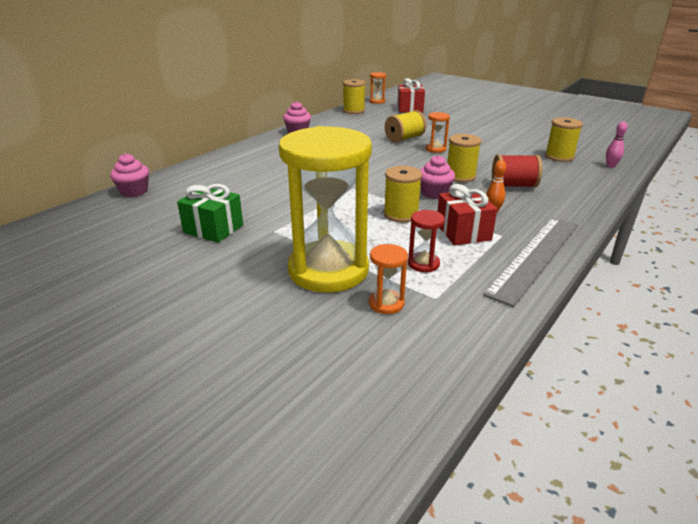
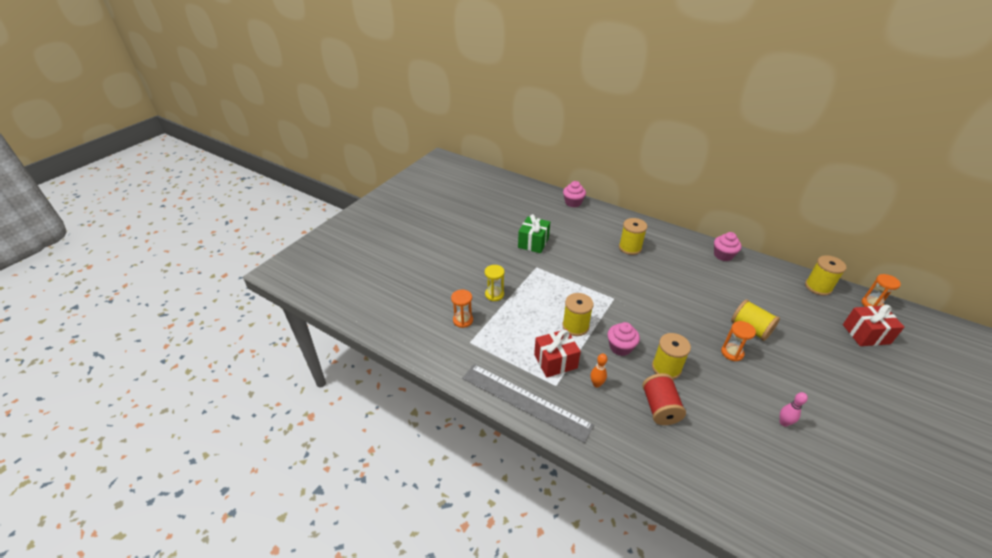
camera: 85 degrees right, 10 degrees up
yellow hourglass [279,126,372,293] -> yellow hourglass [485,265,505,301], size x0.40
red hourglass [408,210,445,272] -> none
yellow spool [545,117,583,162] -> yellow spool moved to [619,218,647,255]
pink bowling pin [606,121,627,168] -> pink bowling pin moved to [780,392,808,427]

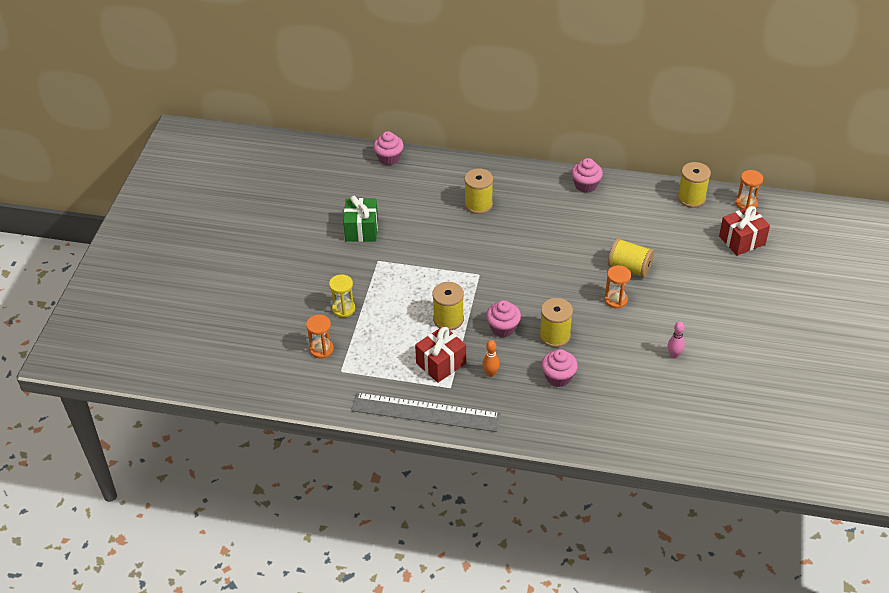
camera: 20 degrees left, 5 degrees up
red spool [642,373,686,425] -> pink cupcake [542,349,578,387]

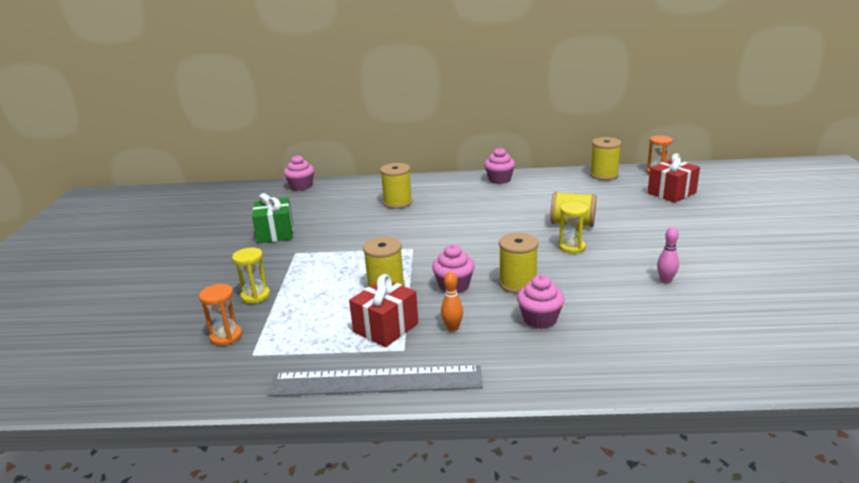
camera: 10 degrees left, 20 degrees down
orange hourglass [605,265,631,309] -> yellow hourglass [559,202,588,254]

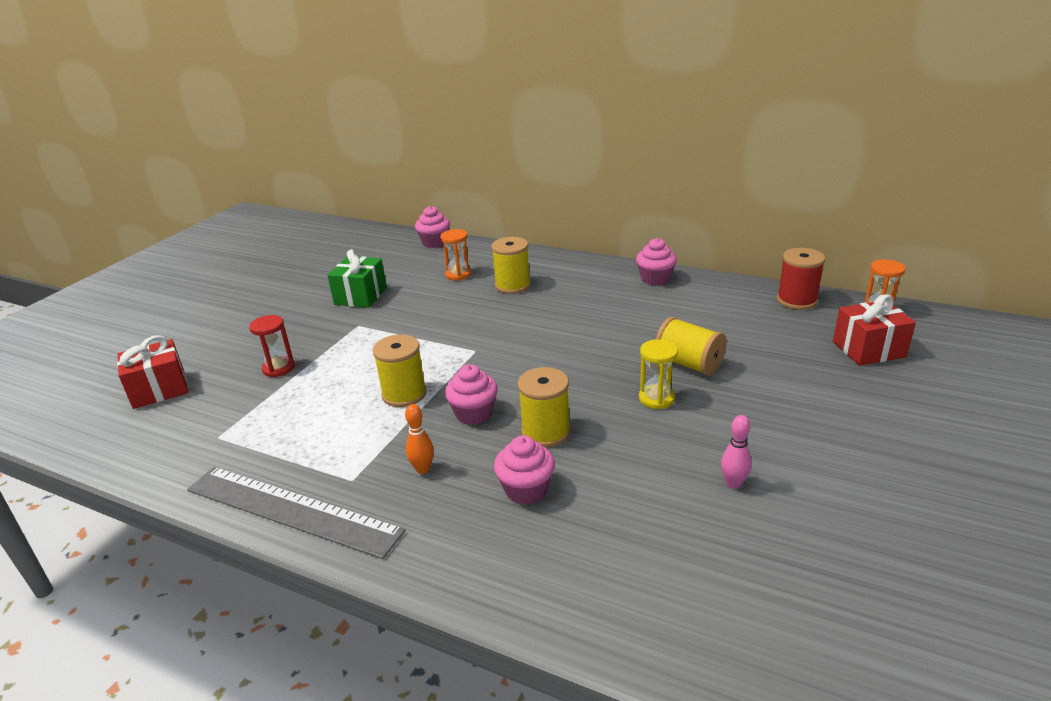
camera: 25 degrees right, 5 degrees up
orange hourglass [199,284,242,346] -> orange hourglass moved to [440,229,471,281]
yellow hourglass [232,248,270,303] -> red hourglass [249,315,295,377]
red gift [349,274,418,347] -> red gift moved to [117,335,188,409]
yellow spool [590,137,621,180] -> red spool [777,248,825,310]

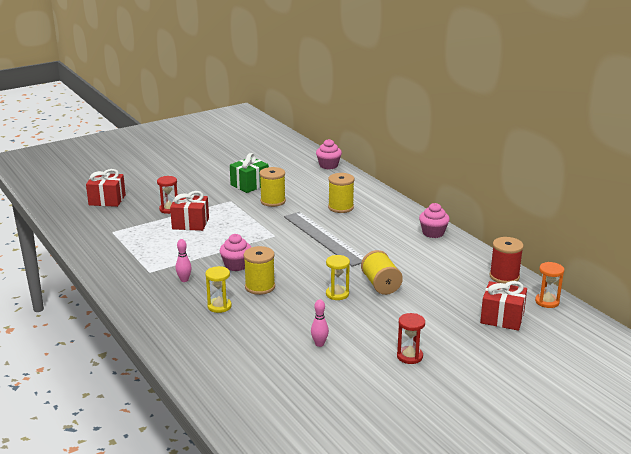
camera: 30 degrees right, 5 degrees down
grey ruler [187,467,406,559] -> grey ruler moved to [284,212,364,267]
yellow spool [373,334,427,407] -> yellow spool moved to [260,167,286,207]
orange bowling pin [405,404,434,474] -> pink bowling pin [176,239,192,282]
orange hourglass [440,229,471,281] -> none
pink cupcake [494,435,555,504] -> yellow hourglass [205,266,232,313]
none -> red gift [170,191,209,231]
none -> red hourglass [397,313,425,364]

